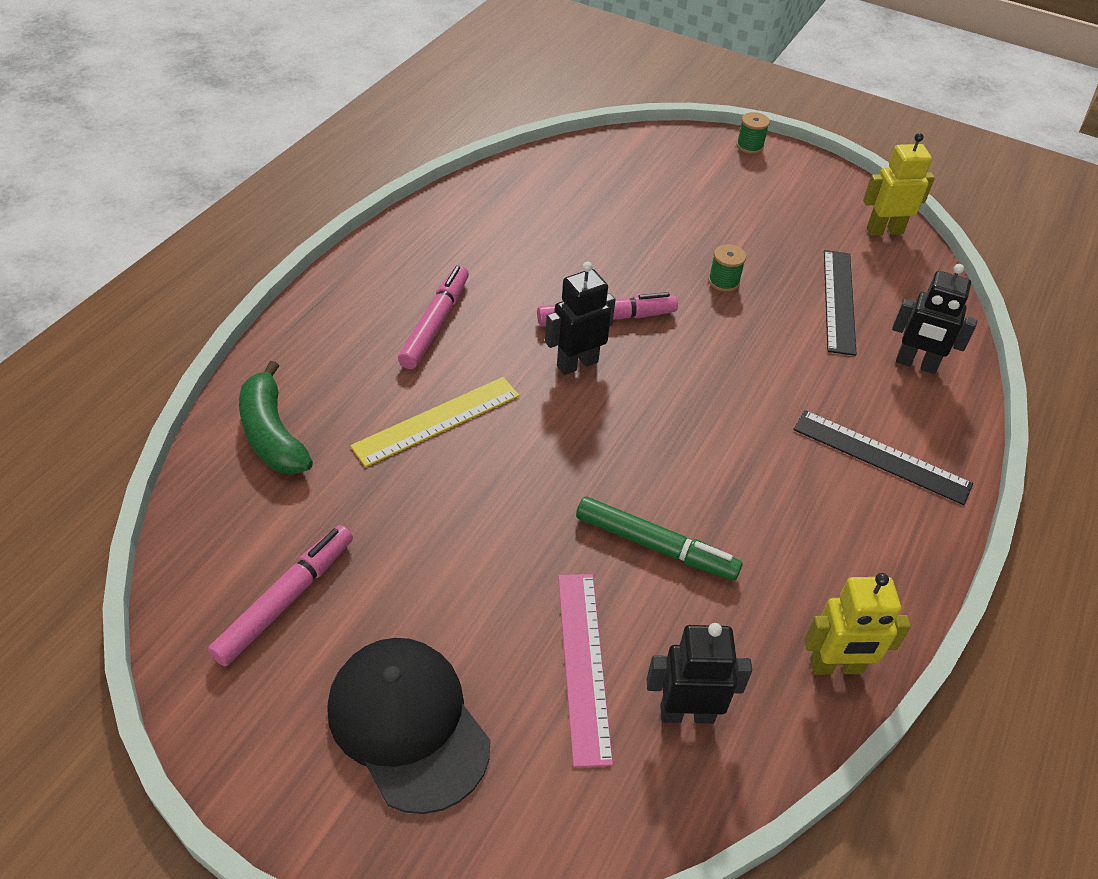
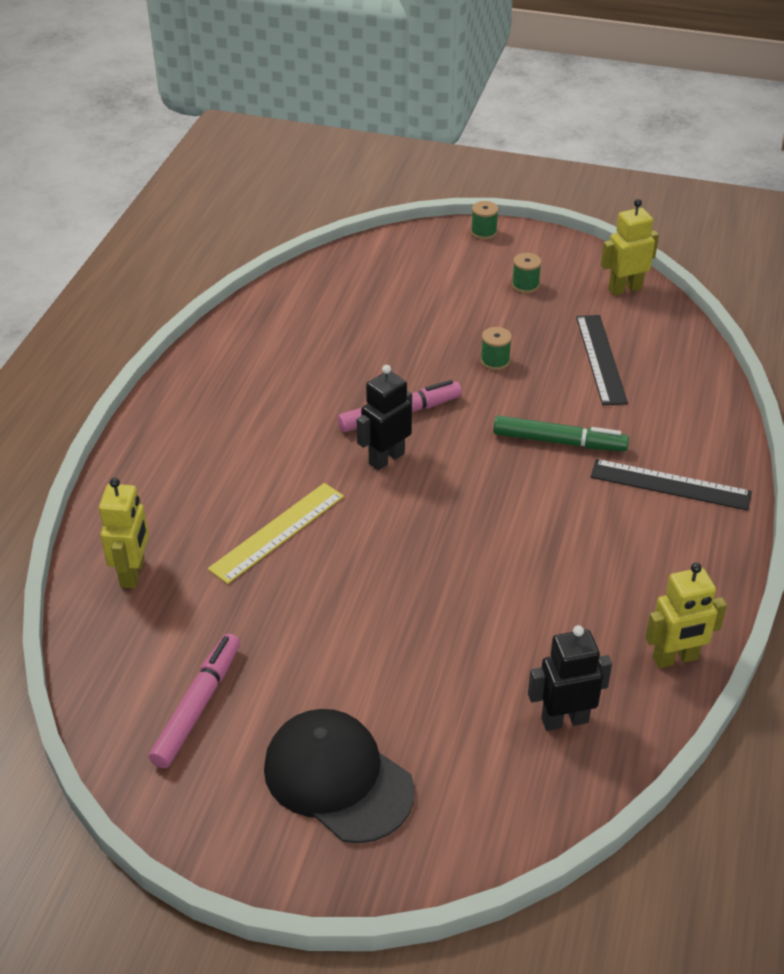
camera: 10 degrees left, 5 degrees down
green banana [239,361,313,475] -> yellow robot [99,478,149,588]
pink marker [398,266,469,369] -> none
pink ruler [558,574,613,767] -> none
green marker [576,497,742,580] -> green marker moved to [493,416,629,451]
black robot [892,264,977,374] -> none
none -> green spool [512,253,542,293]

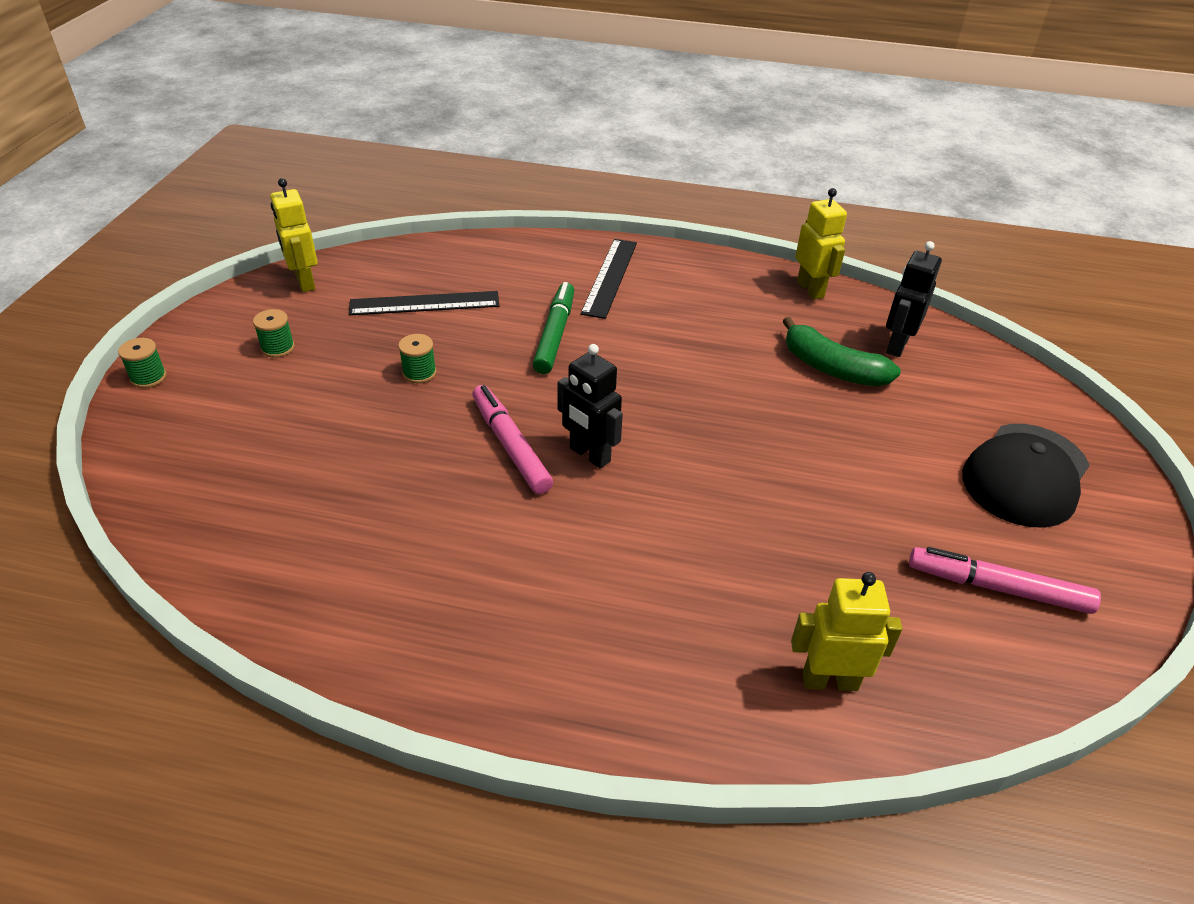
camera: 95 degrees left, 0 degrees up
yellow ruler [208,483,344,584] -> none
black robot [528,625,612,731] -> black robot turned 45 degrees clockwise [886,241,942,357]
none -> green banana [783,317,901,386]

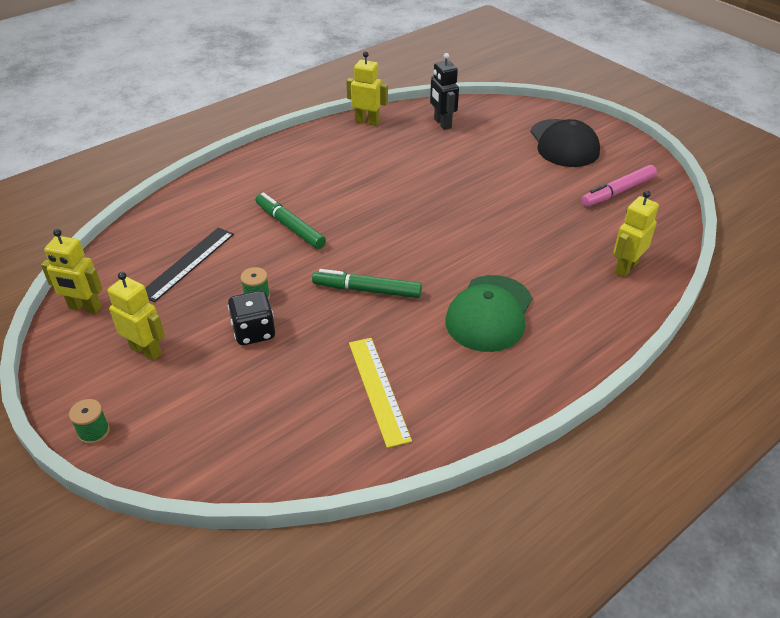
camera: 50 degrees left, 0 degrees up
green spool [253,309,295,358] -> yellow robot [107,272,165,361]
pink marker [472,385,553,494] -> green marker [312,269,422,298]
black robot [558,344,623,469] -> none
black ruler [580,239,637,319] -> none
green banana [783,317,901,386] -> none
none -> black dice [228,291,275,345]
none -> yellow ruler [349,338,412,448]
none -> green cap [445,275,532,352]

